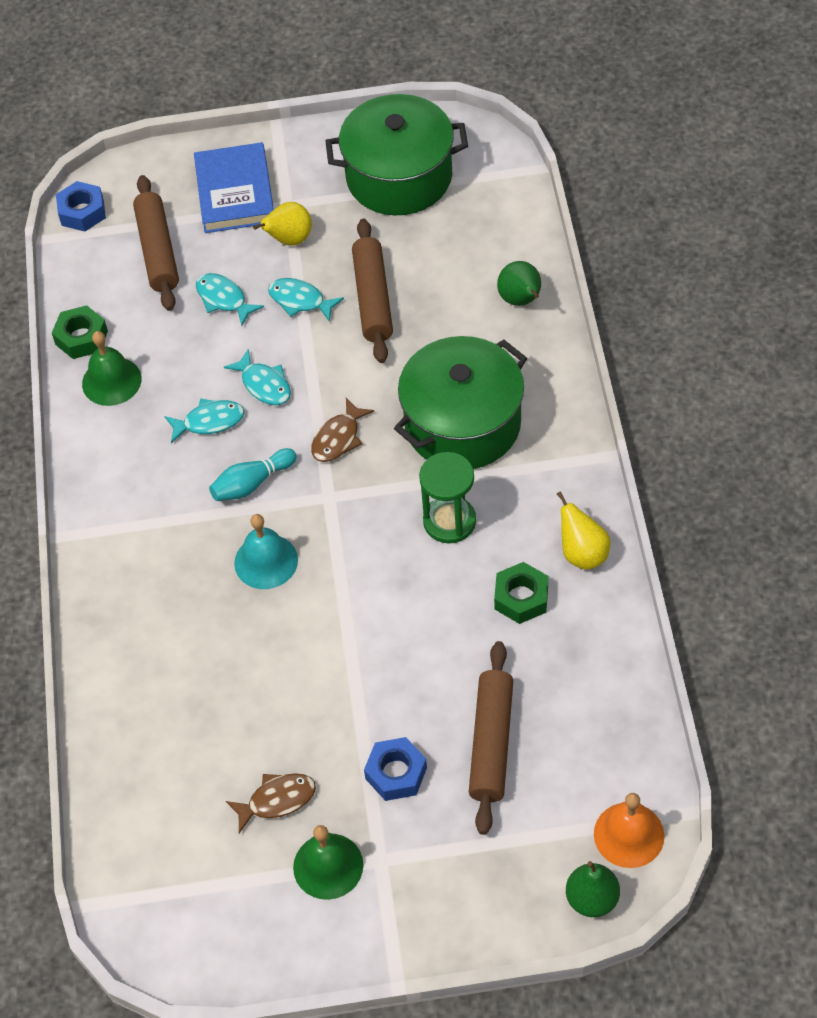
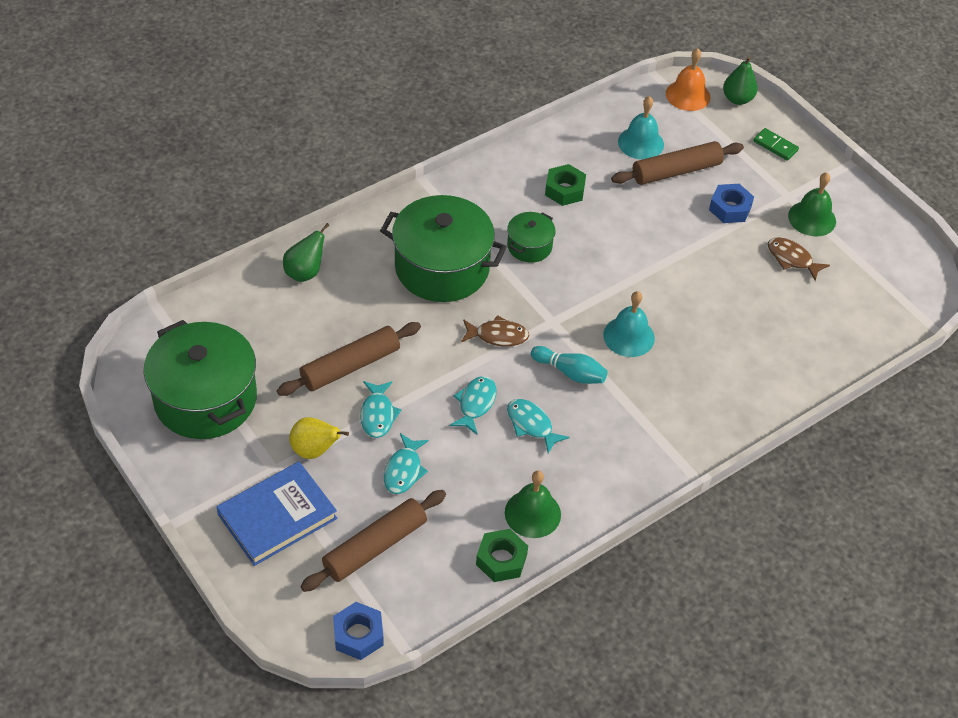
camera: 125 degrees left, 5 degrees down
green hourglass [419,452,476,544] -> green pot [507,212,556,263]
yellow pear [557,491,611,570] -> none
none -> turquoise bell [618,96,664,160]
none -> green domino [753,128,799,161]

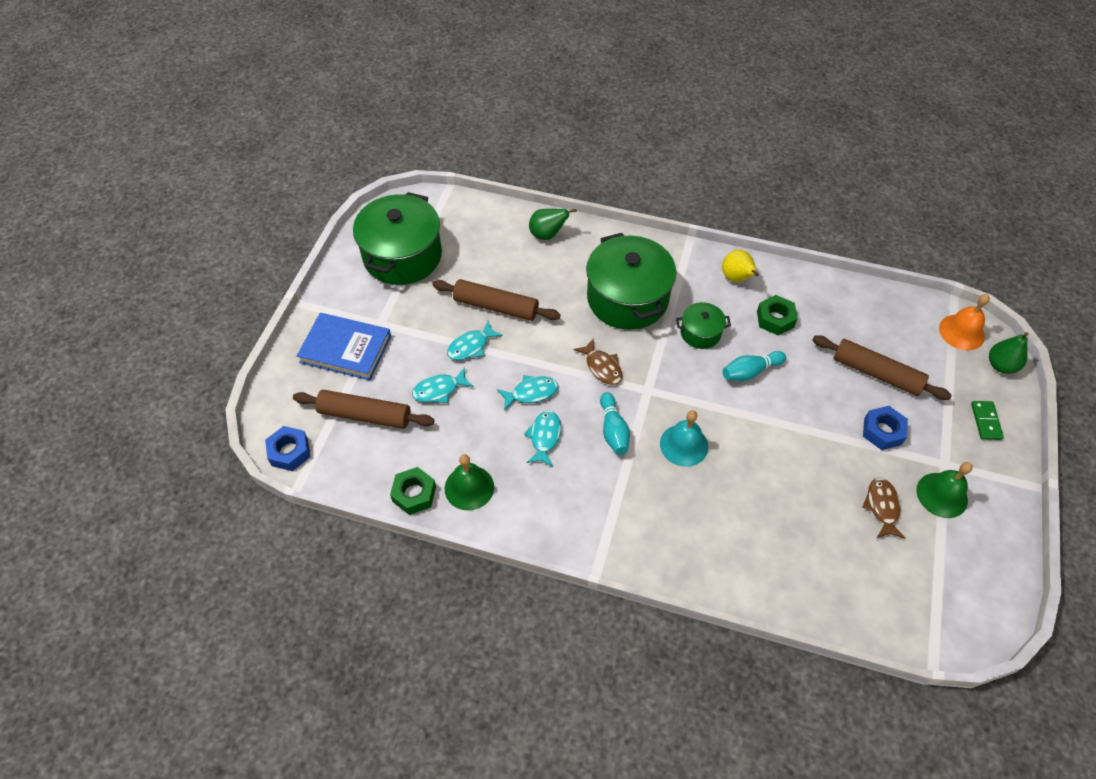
camera: 55 degrees right, 5 degrees up
yellow pear [289,417,349,459] -> yellow pear moved to [722,250,759,282]
turquoise bell [618,96,664,160] -> none
none -> turquoise bowling pin [723,351,786,381]

